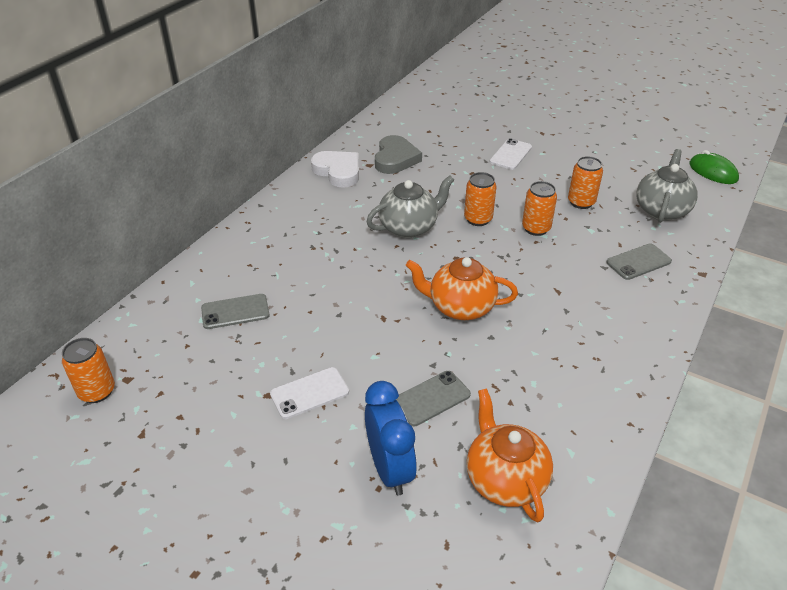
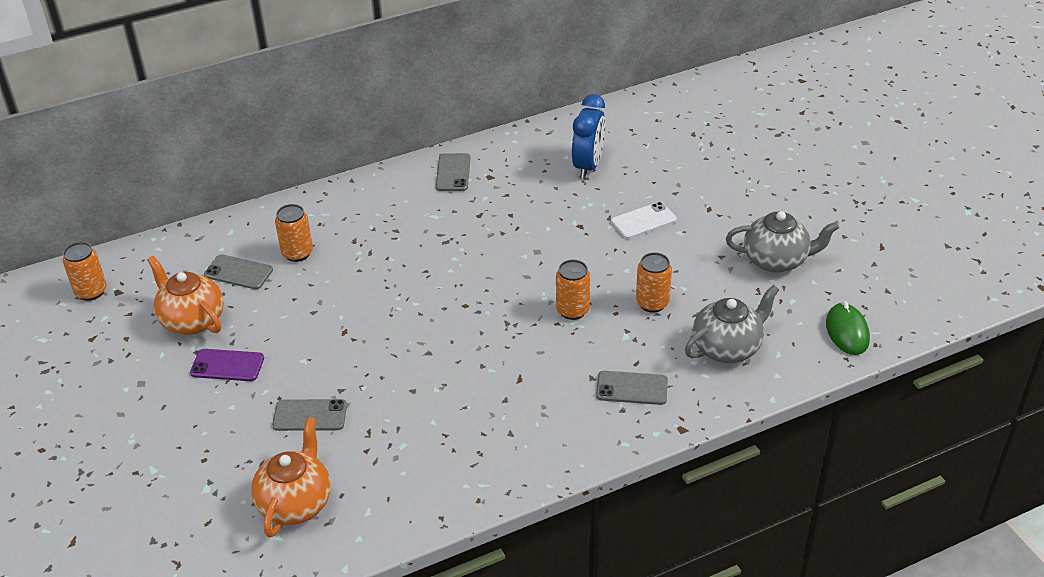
camera: 35 degrees right, 0 degrees up
white phone [270,367,349,419] -> purple phone [190,349,264,381]
white heart [311,151,359,188] -> grey phone [436,153,471,191]
blue clock [365,381,417,495] -> blue clock moved to [572,94,606,179]
grey teapot [366,175,454,238] -> grey teapot moved to [726,211,839,273]
grey heart [375,135,422,174] -> none
orange teapot [406,257,518,320] -> orange teapot moved to [147,256,224,335]
orange can [464,172,497,226] -> orange can moved to [275,204,313,262]

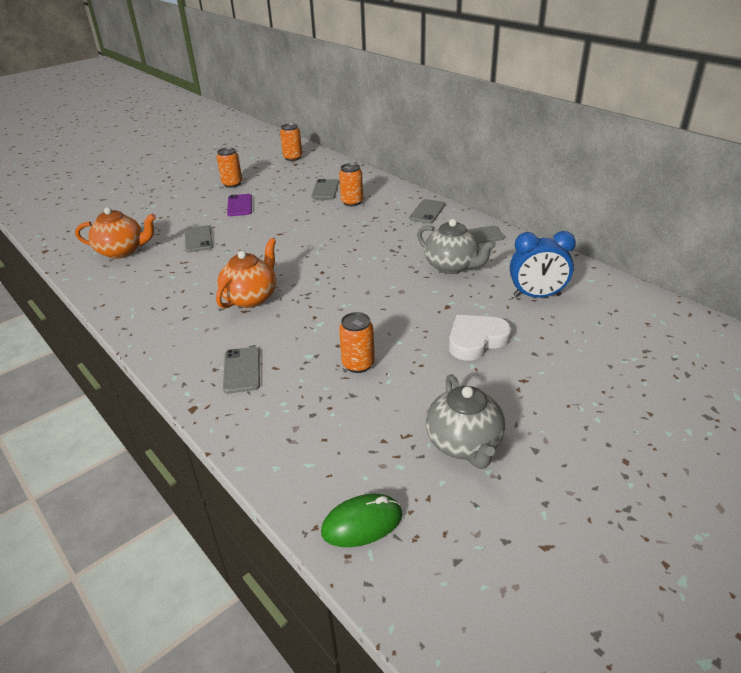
camera: 75 degrees right, 5 degrees down
orange teapot [147,256,224,335] -> orange teapot moved to [216,238,276,309]
orange can [556,260,590,320] -> orange can moved to [217,147,242,188]
white phone [611,202,677,239] -> white heart [449,315,511,361]
grey teapot [685,285,779,363] -> grey teapot moved to [417,219,496,274]
none -> grey phone [409,199,445,223]

